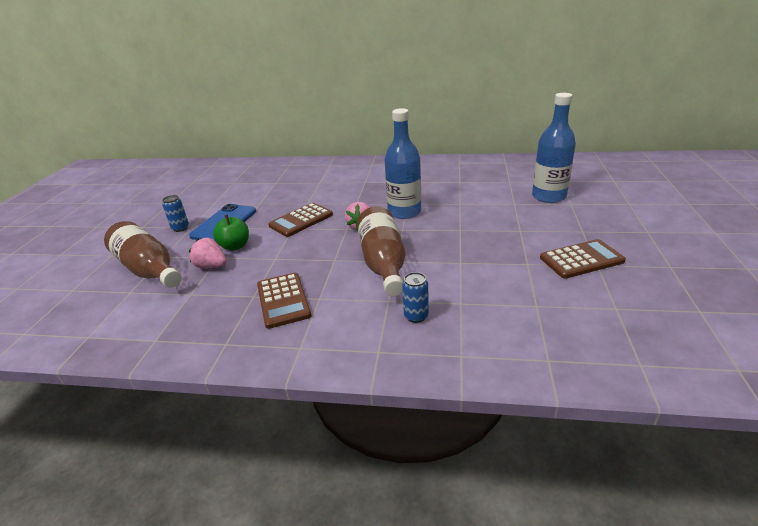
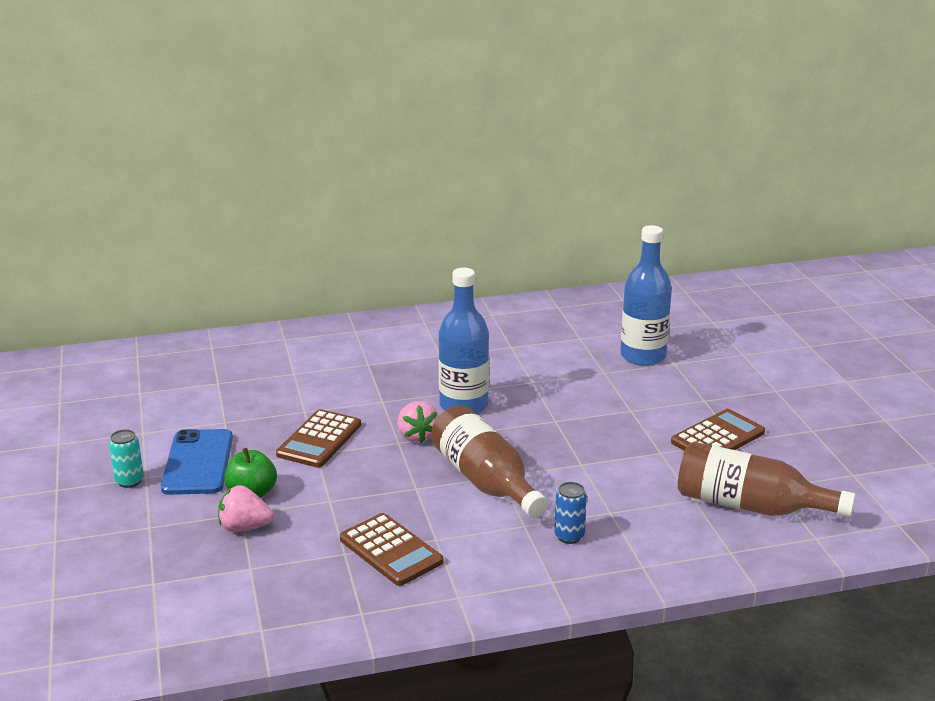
camera: 25 degrees left, 5 degrees down
brown bottle [104,221,182,288] -> brown bottle moved to [678,442,855,517]
blue can [162,195,189,232] -> turquoise can [109,429,144,488]

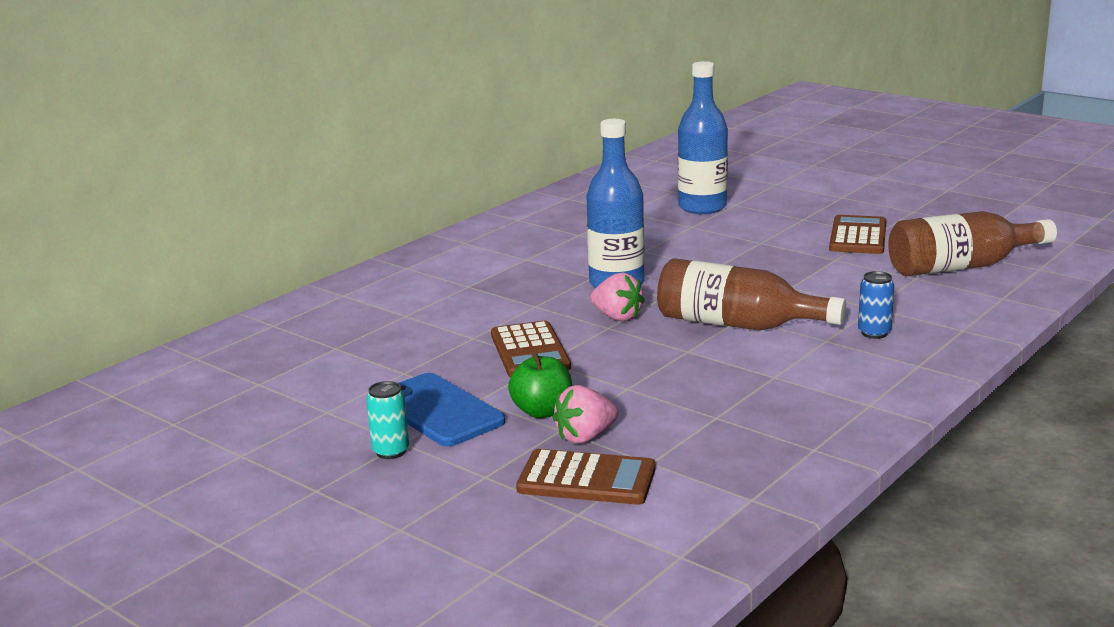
camera: 35 degrees left, 5 degrees down
brown calculator [340,513,443,586] -> brown calculator moved to [516,449,656,505]

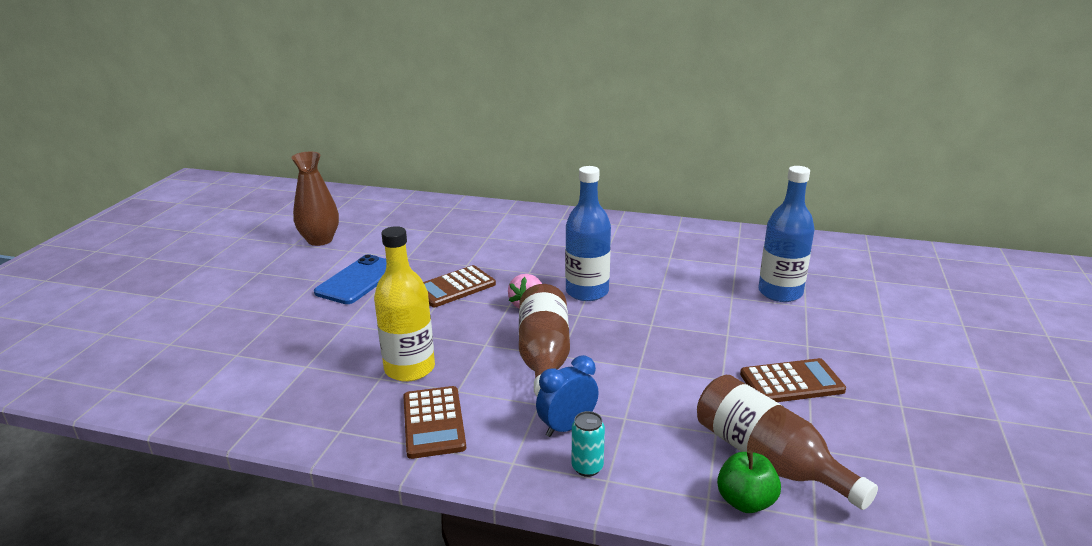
camera: 65 degrees right, 5 degrees up
turquoise can [366,381,409,459] -> turquoise can moved to [572,411,605,477]
green apple [508,352,572,418] -> green apple moved to [717,451,781,513]
brown calculator [516,449,656,505] -> brown calculator moved to [403,386,466,459]
pink strawberry [552,385,618,444] -> none
blue can [858,271,894,339] -> blue clock [536,355,599,437]
none -> brown vase [291,152,339,246]
none -> yellow bottle [374,226,435,382]

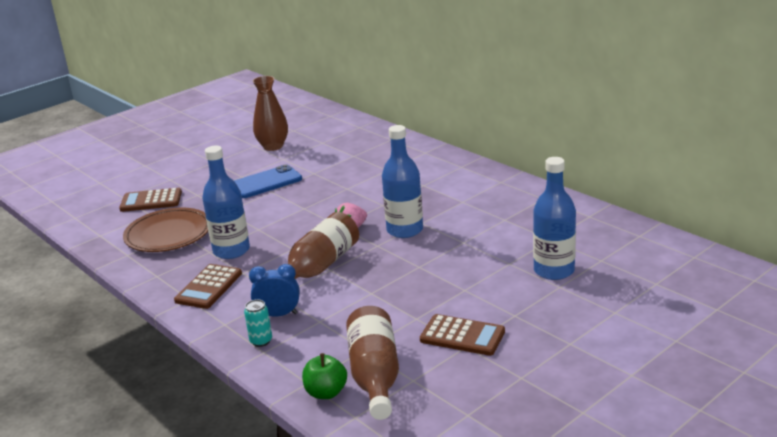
camera: 35 degrees right, 0 degrees up
yellow bottle [374,226,435,382] -> blue bottle [202,146,250,259]
brown calculator [423,265,496,307] -> brown calculator moved to [119,188,182,212]
none -> brown plate [123,207,208,252]

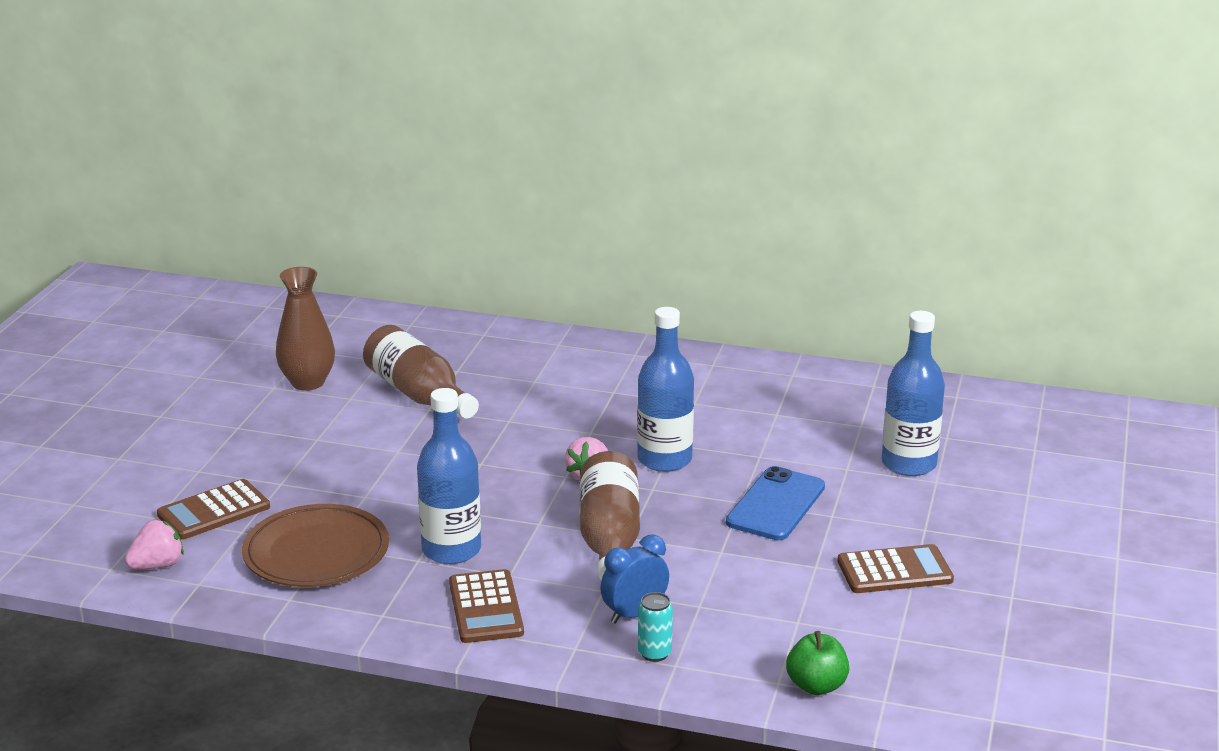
camera: 35 degrees left, 0 degrees up
blue phone [234,164,302,198] -> blue phone moved to [726,466,825,540]
brown bottle [346,306,399,420] -> brown bottle moved to [363,325,479,419]
none -> pink strawberry [125,520,184,569]

